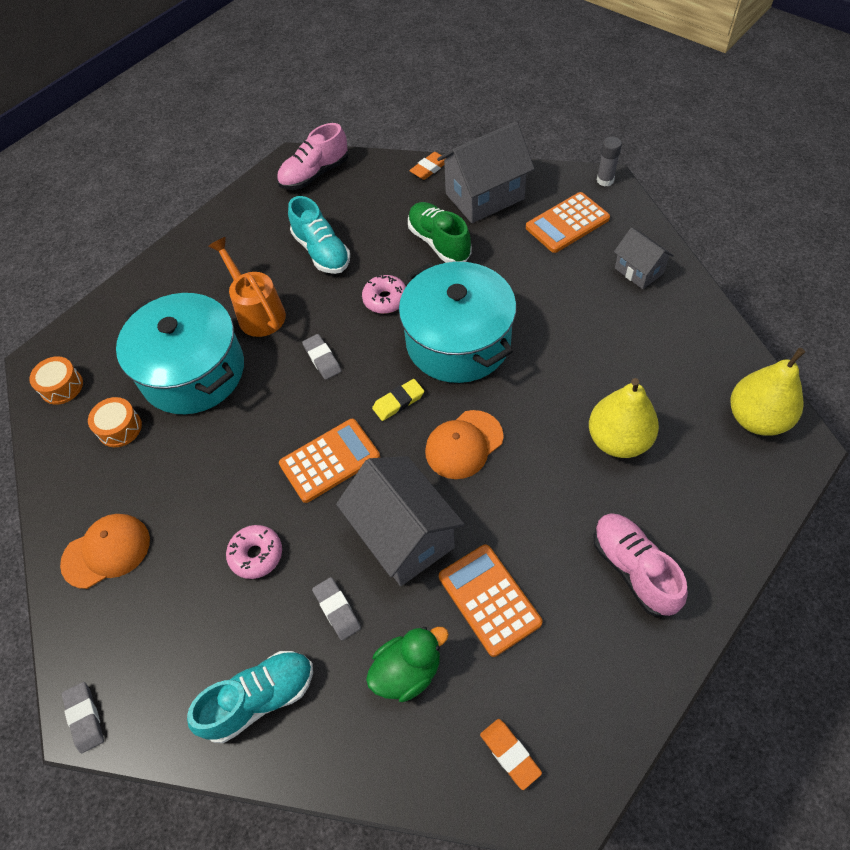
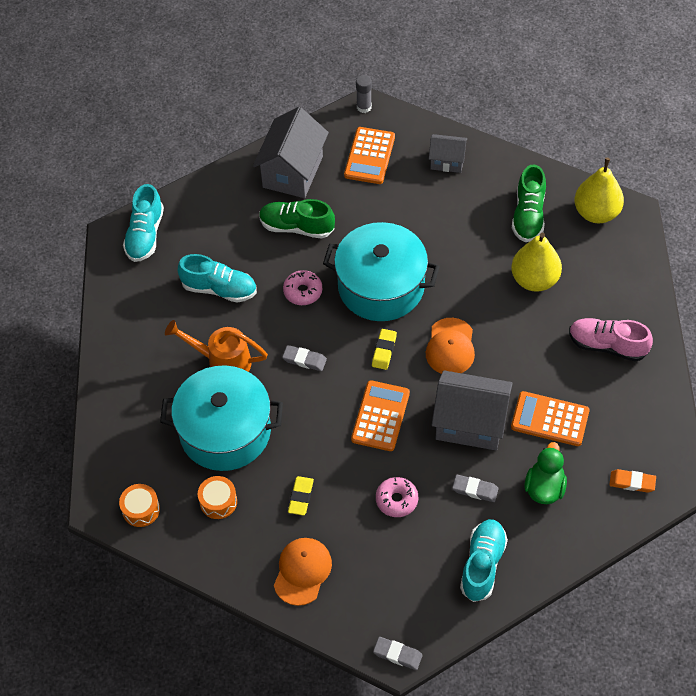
camera: 45 degrees left, 0 degrees up
pink shoe [277,123,348,190] -> turquoise shoe [123,184,164,262]
orange eraser [409,152,446,180] -> none
none -> yellow eraser [288,476,314,515]
none -> green shoe [512,165,546,242]

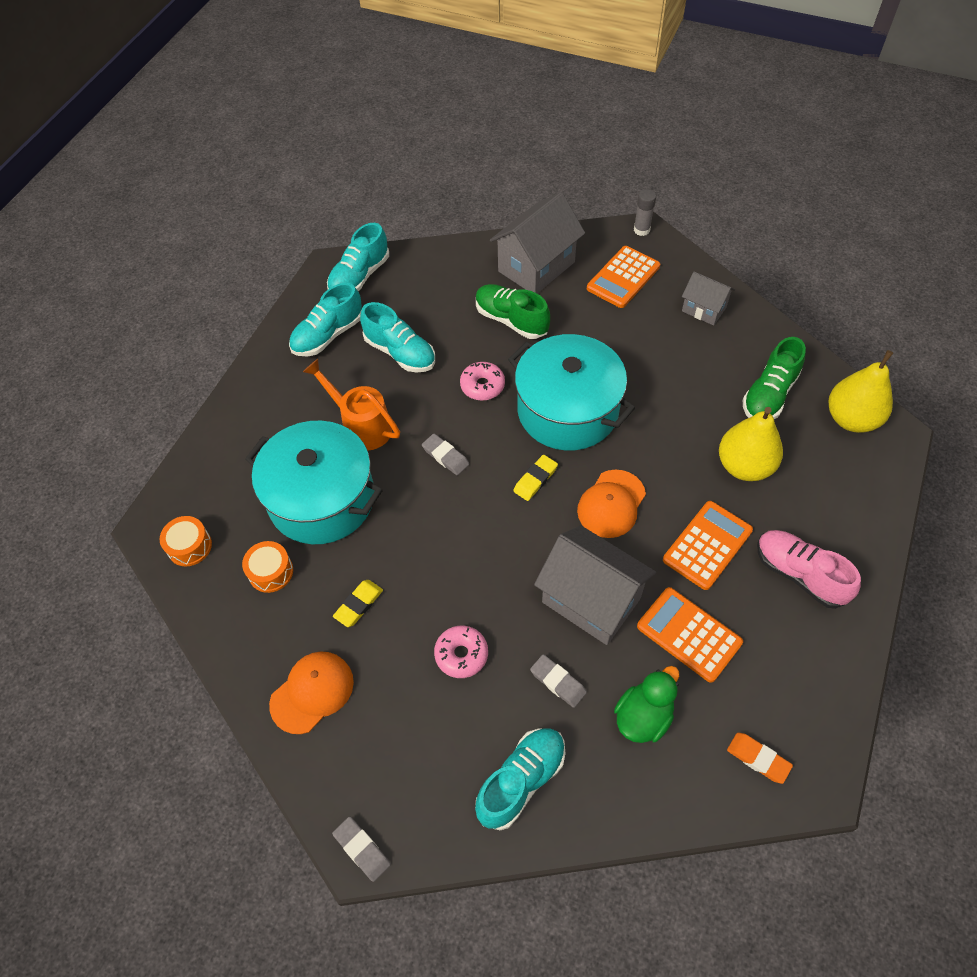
camera: 25 degrees right, 0 degrees up
orange calculator [351,380,410,451] -> orange calculator moved to [663,501,753,590]
none -> turquoise shoe [289,283,362,356]

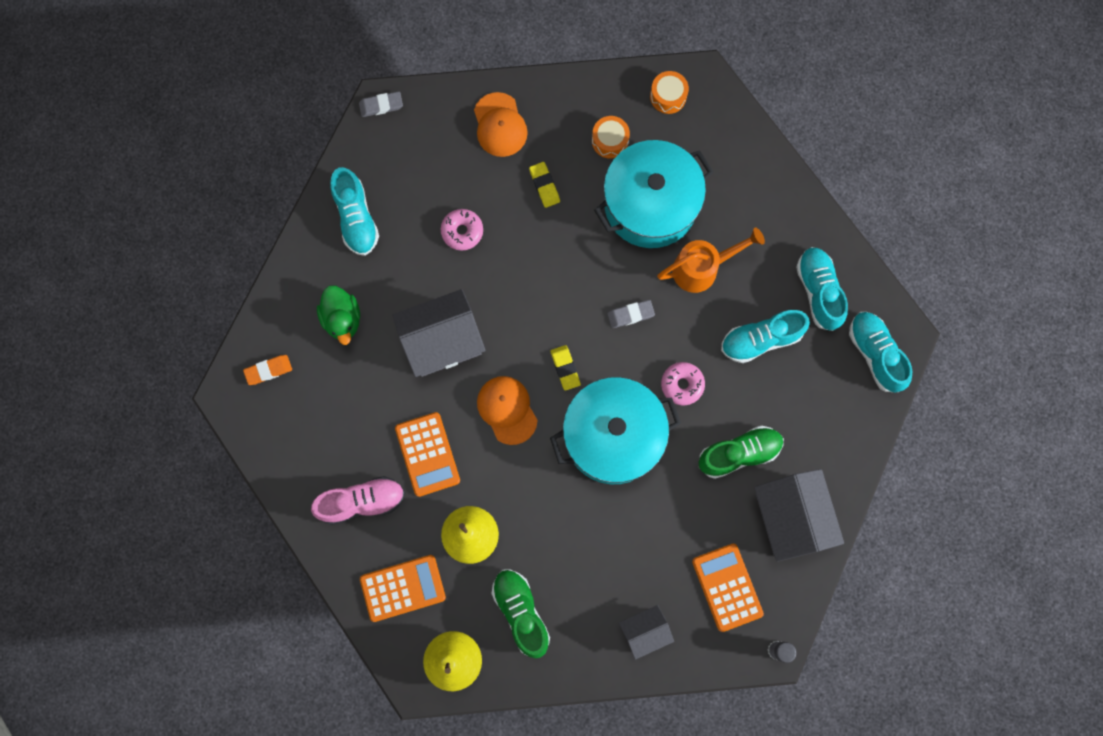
camera: 120 degrees right, 20 degrees up
grey eraser [530,654,587,708] -> none
orange calculator [637,587,743,683] -> orange calculator moved to [360,555,446,622]

